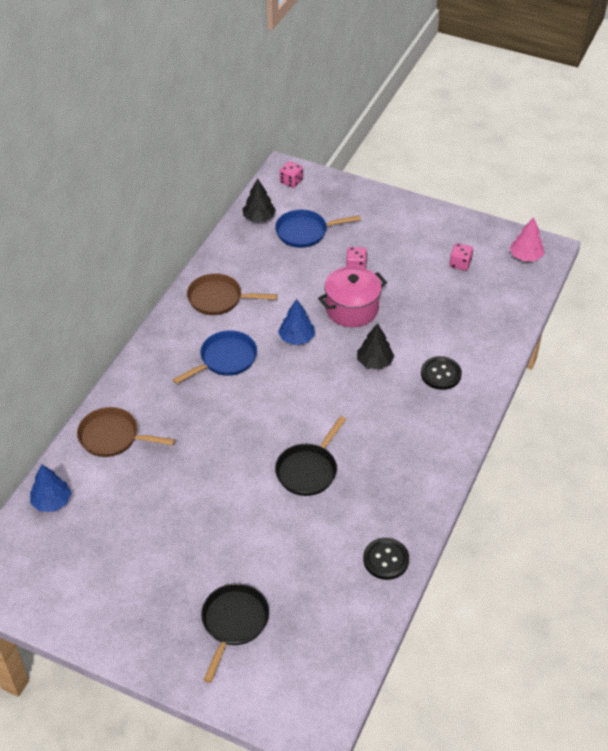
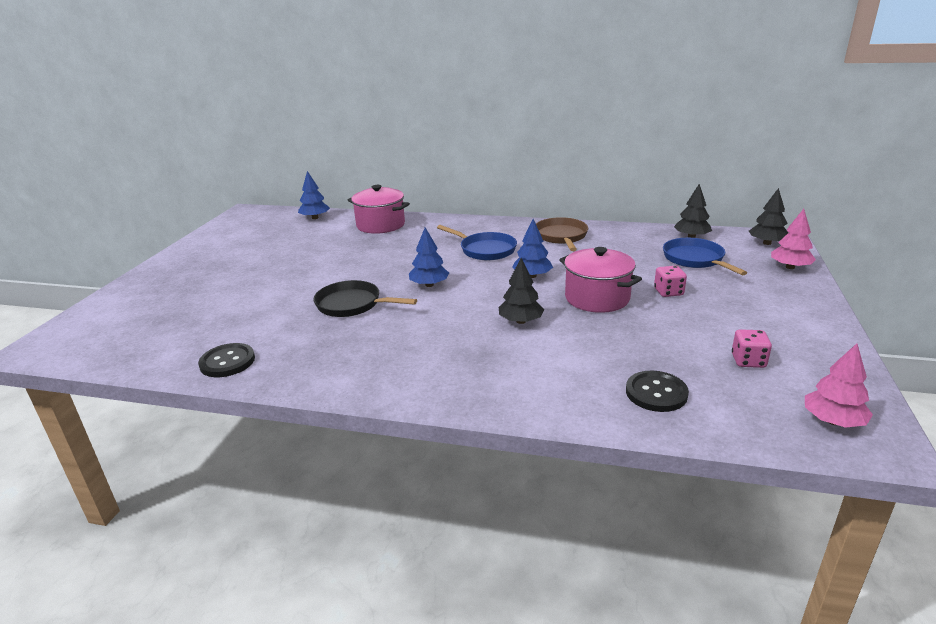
camera: 80 degrees right, 20 degrees down
brown pan [77,407,175,457] -> pink pot [348,185,410,234]
black pan [201,583,269,683] -> none
pink dice [280,161,303,188] -> black tree [749,188,788,245]
black button [421,356,462,390] -> black button moved to [626,371,689,412]
none -> blue tree [409,227,449,287]
none -> pink tree [771,209,816,269]

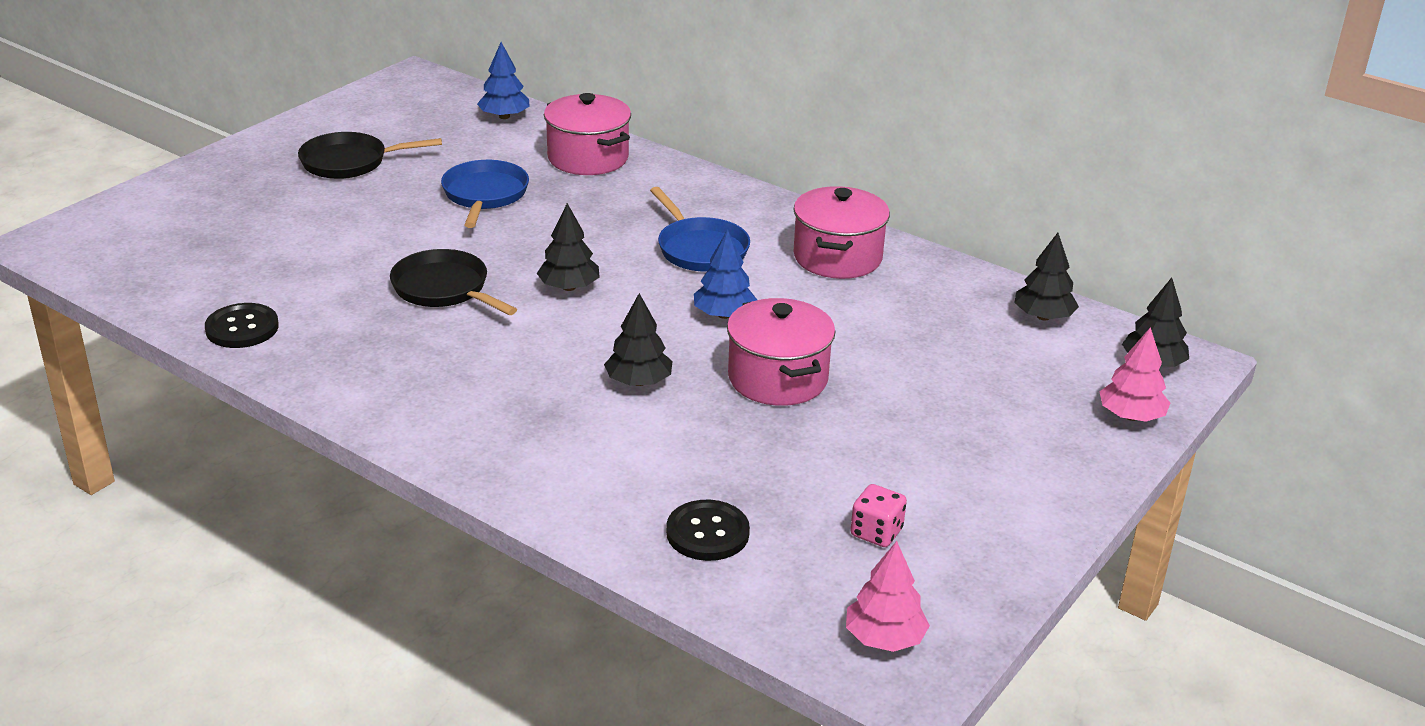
camera: 20 degrees right, 5 degrees up
blue tree [409,227,449,287] -> black tree [537,203,600,291]
brown pan [536,217,588,251] -> pink pot [793,186,890,279]
pink dice [654,266,687,297] -> none
blue pan [663,238,747,275] -> blue pan moved to [441,160,529,228]
none -> black pan [298,132,442,179]

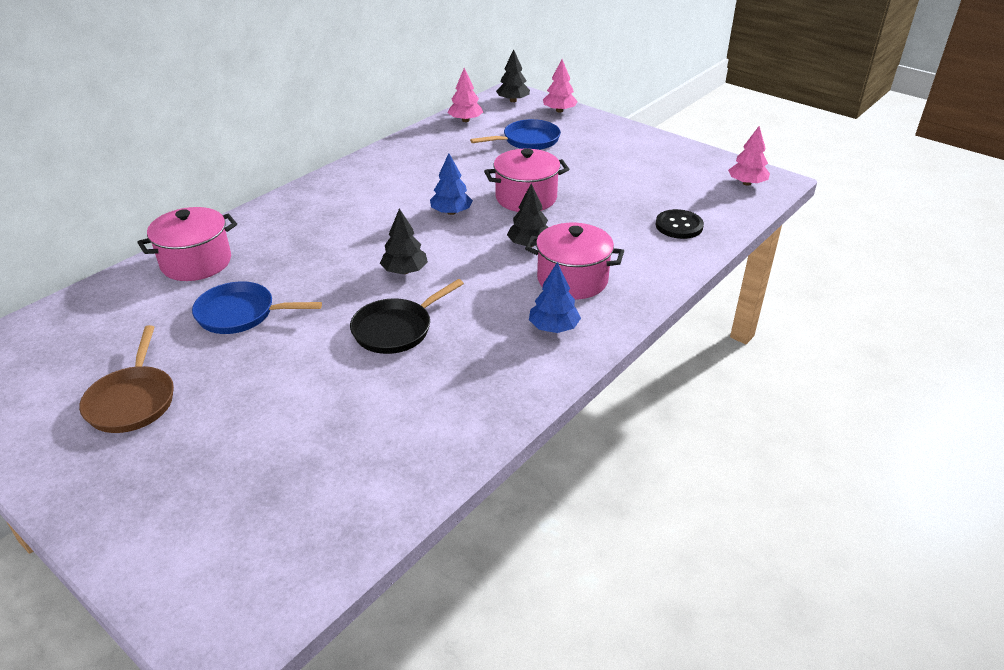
camera: 85 degrees left, 5 degrees up
black button [205,303,279,348] -> none
black pan [298,132,442,179] -> brown pan [79,325,174,433]
blue tree [477,42,530,119] -> blue tree moved to [529,262,581,333]
blue pan [650,187,750,272] -> blue pan moved to [470,119,561,150]
pink pot [793,186,890,279] -> pink pot moved to [525,223,624,299]
pink dice [851,484,907,547] -> none
black tree [1014,233,1079,321] -> pink tree [448,68,483,122]

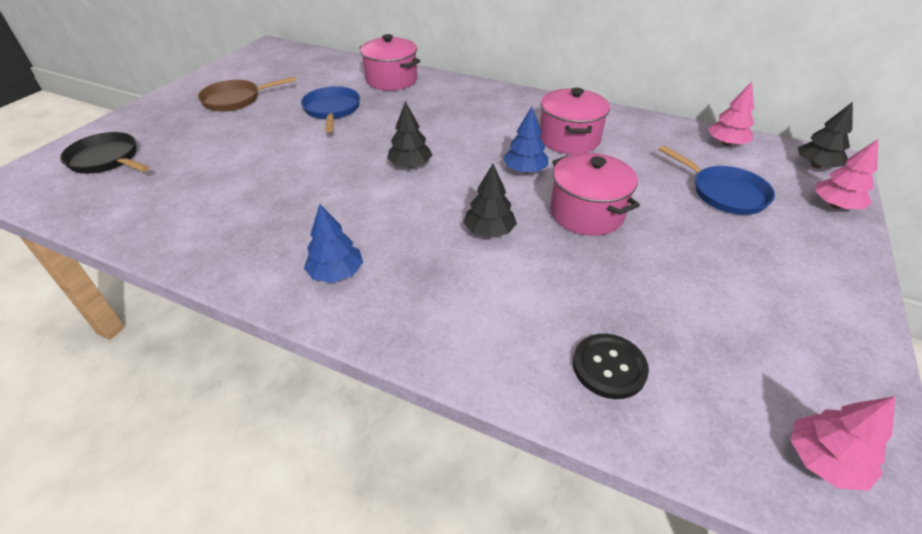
camera: 75 degrees right, 5 degrees up
black pan [350,279,464,354] -> black pan moved to [60,132,149,174]
pink pot [525,223,624,299] -> pink pot moved to [539,88,610,154]

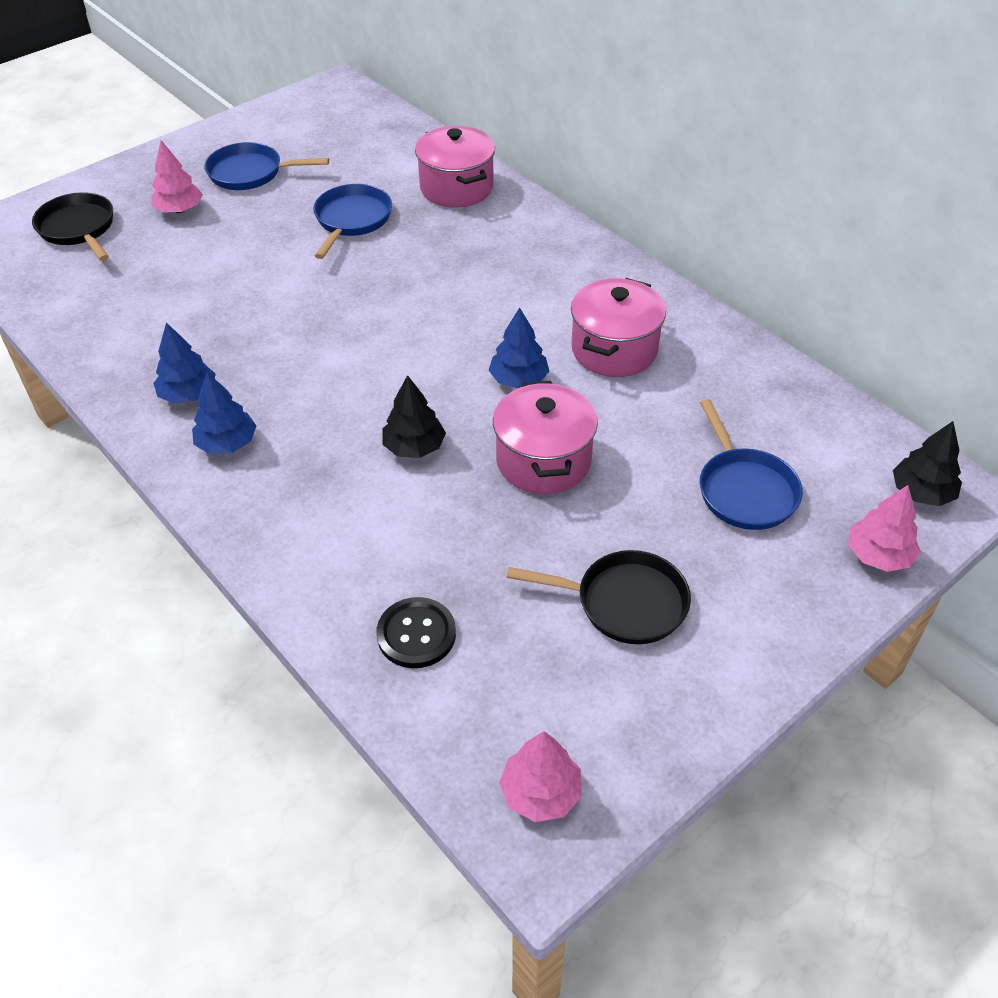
camera: 25 degrees right, 5 degrees up
brown pan [198,77,296,112] -> blue pan [204,142,329,190]
black tree [387,101,432,168] -> none
pink tree [708,82,754,146] -> pink tree moved to [151,140,203,213]
none -> blue tree [153,322,215,404]
none -> black pan [506,550,691,644]

